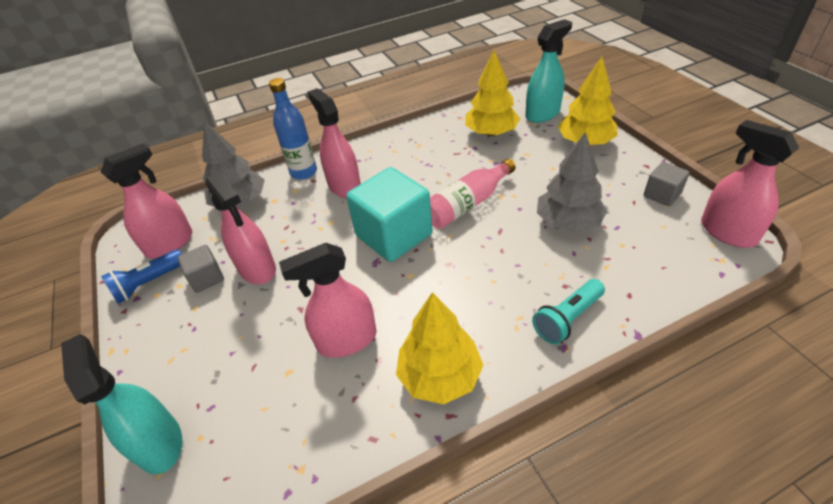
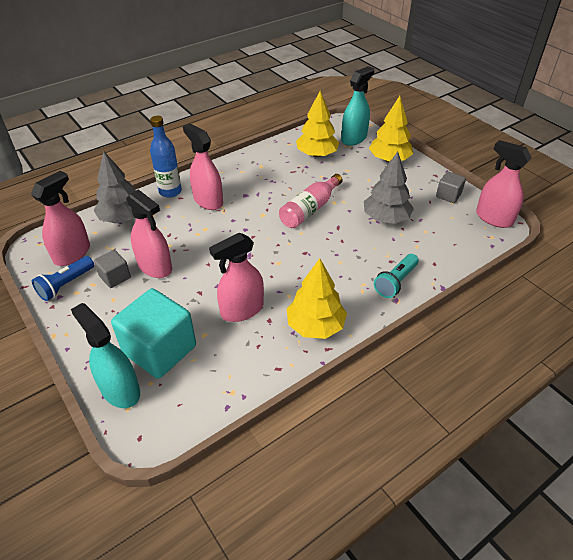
camera: 15 degrees left, 0 degrees up
turquoise cube [346,167,433,262] -> turquoise cube moved to [111,288,196,379]

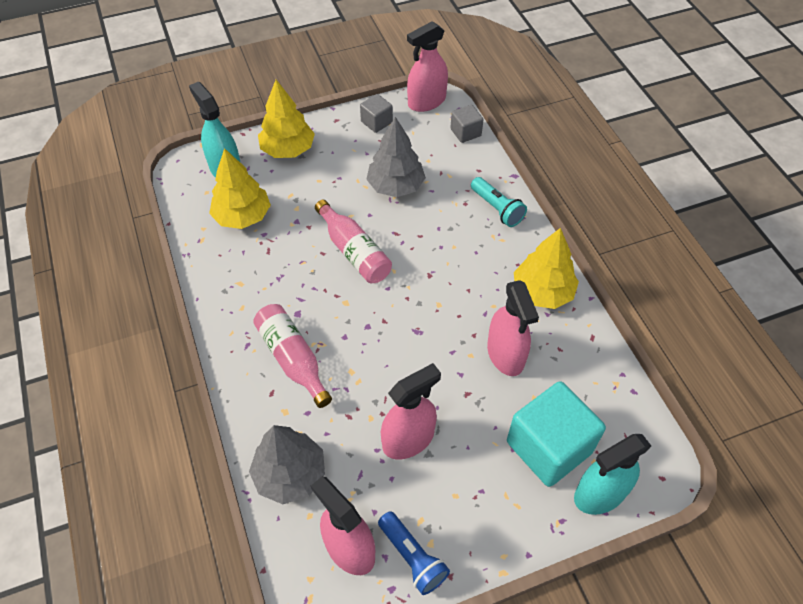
camera: 75 degrees left, 10 degrees up
grey cube [94,250,131,288] -> grey cube moved to [450,105,483,143]
blue bottle [150,116,182,198] -> none
pink spray bottle [183,123,223,210] -> pink bottle [253,304,332,408]

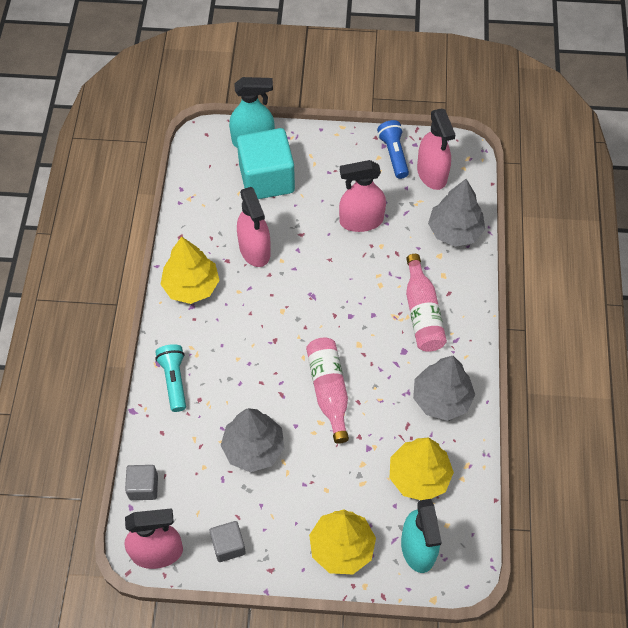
camera: 155 degrees left, 5 degrees up
pink spray bottle [487,280,539,376] -> pink spray bottle turned 150 degrees clockwise [237,187,271,267]
none -> grey tree [413,356,475,421]

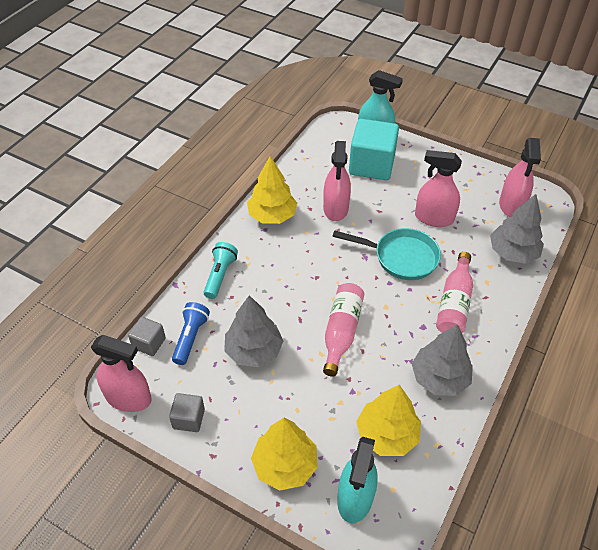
camera: 25 degrees right, 10 degrees down
blue flashlight [377,120,409,179] -> blue flashlight moved to [172,302,210,365]
none -> turquoise pan [332,228,441,280]

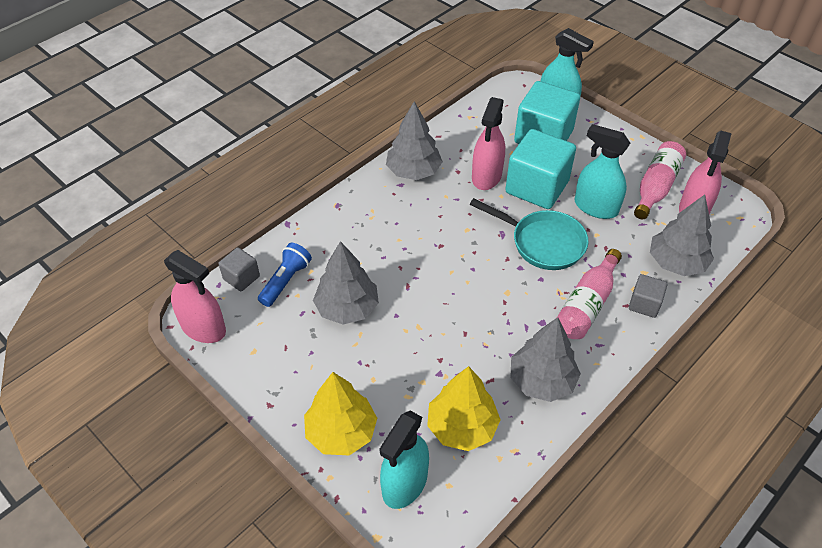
camera: 15 degrees right, 0 degrees up
grey cube [169,393,205,432] -> grey cube moved to [629,274,667,318]
turquoise flashlight [203,242,238,299] -> none
yellow tree [247,156,297,224] -> grey tree [386,101,443,180]
pink bottle [323,283,364,376] -> pink bottle moved to [634,141,686,219]
pink spray bottle [415,150,462,227] -> turquoise spray bottle [575,124,630,219]
none -> turquoise cube [505,129,576,209]

